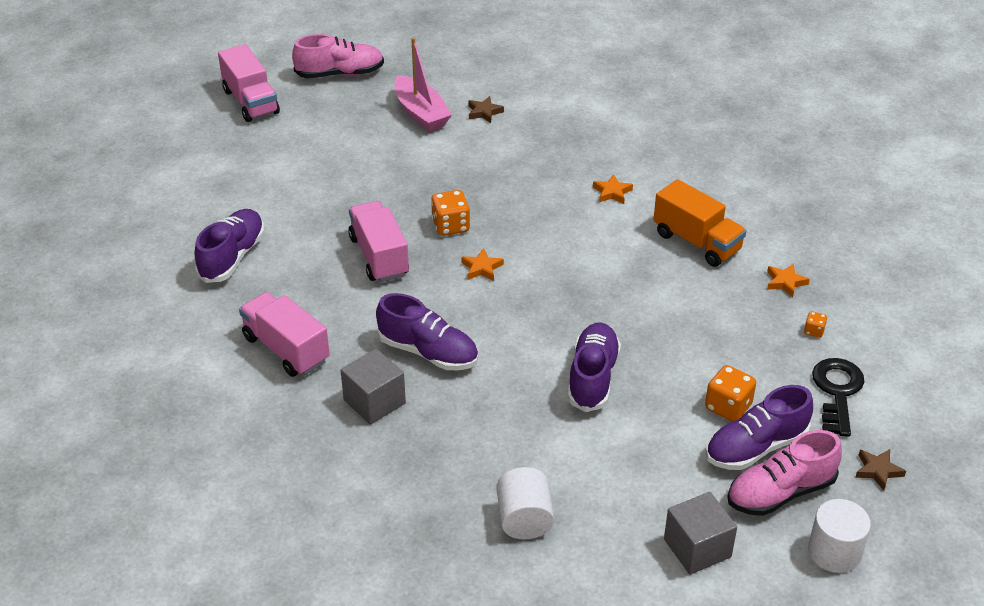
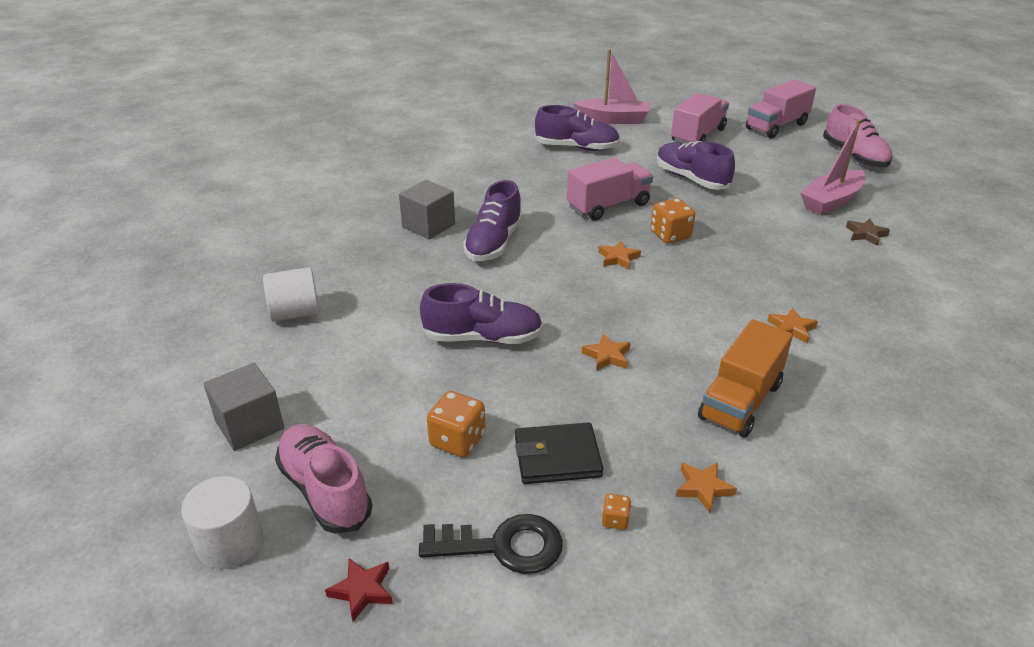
camera: 80 degrees right, 5 degrees down
pink truck [239,292,330,377] -> pink truck moved to [671,93,729,144]
purple shoe [706,385,813,470] -> purple shoe moved to [657,141,735,190]
brown star [855,449,906,491] -> red star [325,558,393,622]
none -> black wallet [515,422,603,484]
none -> pink boat [573,49,649,124]
none -> orange star [582,334,631,371]

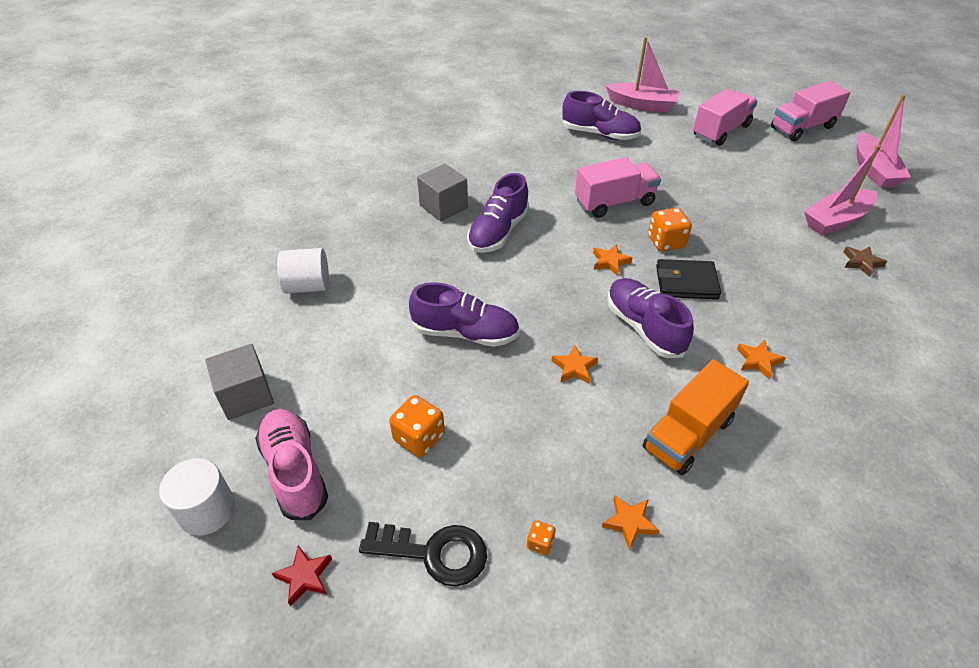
camera: 10 degrees right, 10 degrees up
black wallet [515,422,603,484] -> black wallet moved to [656,259,721,299]
purple shoe [657,141,735,190] -> purple shoe moved to [607,278,694,358]
pink shoe [823,104,892,168] -> pink boat [857,95,911,188]

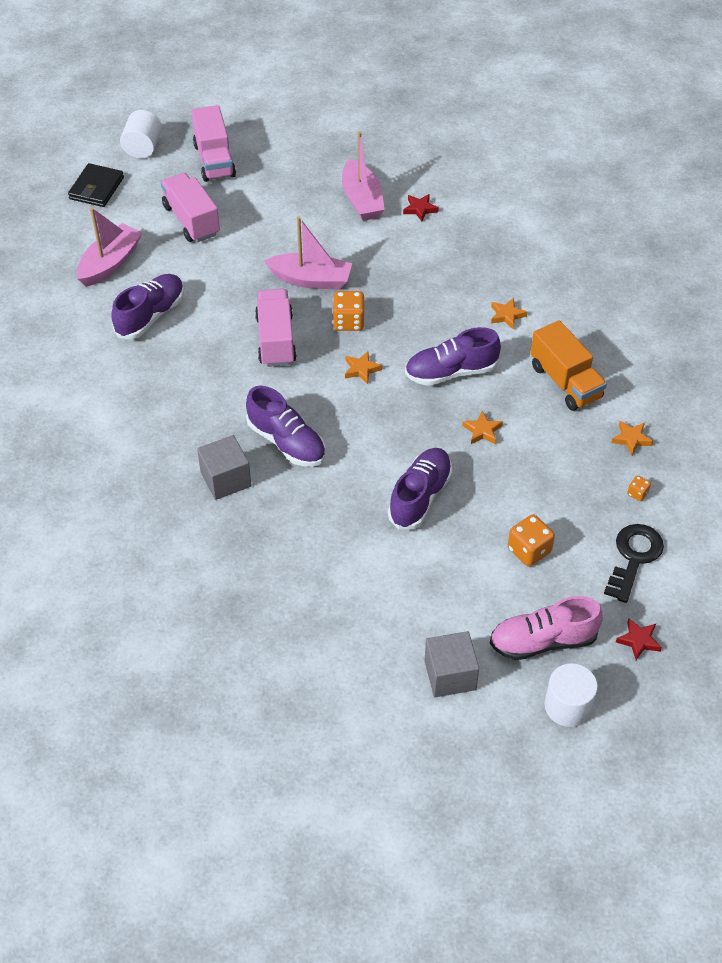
camera: 75 degrees left, 5 degrees up
white cylinder [277,248,329,294] -> white cylinder moved to [120,110,162,159]
black wallet [656,259,721,299] -> black wallet moved to [68,163,124,207]
brown star [843,246,887,277] -> red star [403,194,439,221]
pink boat [857,95,911,188] -> pink boat moved to [264,217,352,290]

